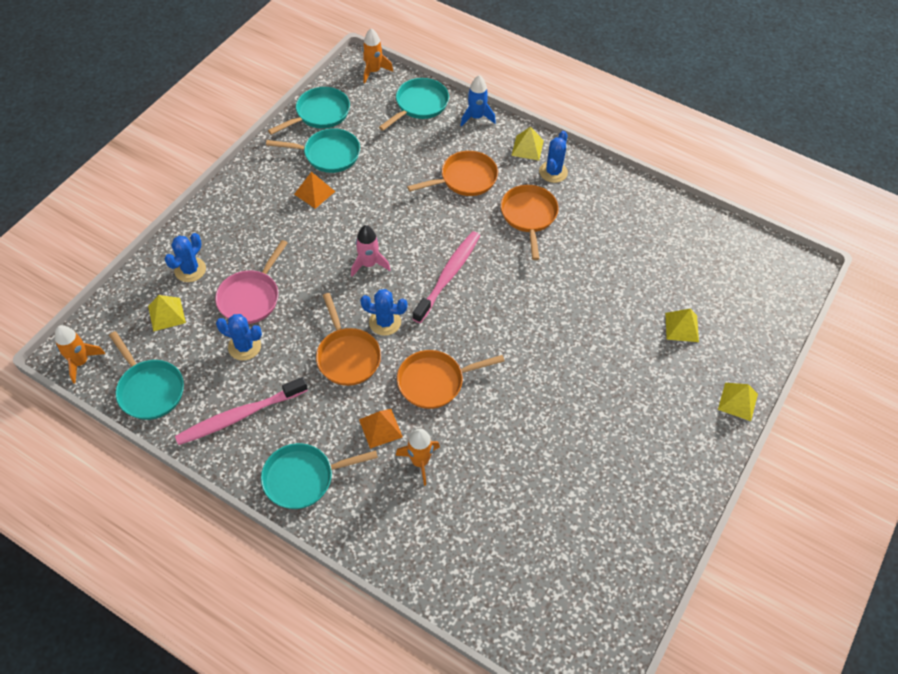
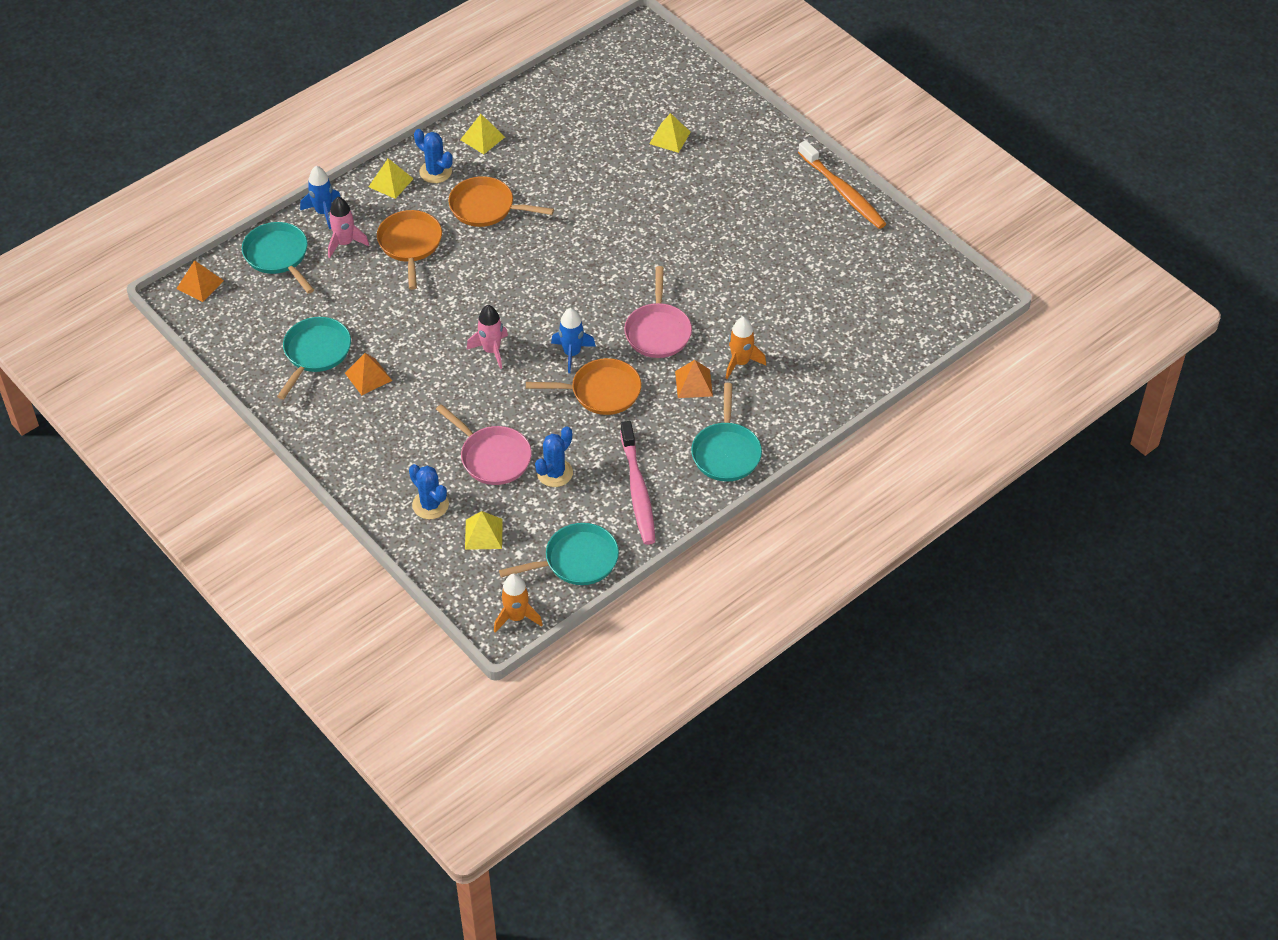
camera: 70 degrees left, 5 degrees down
turquoise pan [268,87,350,135] -> none
blue cactus [360,289,408,336] -> blue rocket [551,308,596,373]
orange rocket [362,28,393,84] -> orange pyramid [176,260,224,302]
orange pan [397,350,505,409] -> pink pan [624,266,692,358]
pink toothbrush [412,231,480,323] -> none
yellow pyramid [718,383,758,421] -> yellow pyramid moved to [460,114,505,154]
none -> pink rocket [328,197,369,258]
none -> orange toothbrush [798,140,886,229]

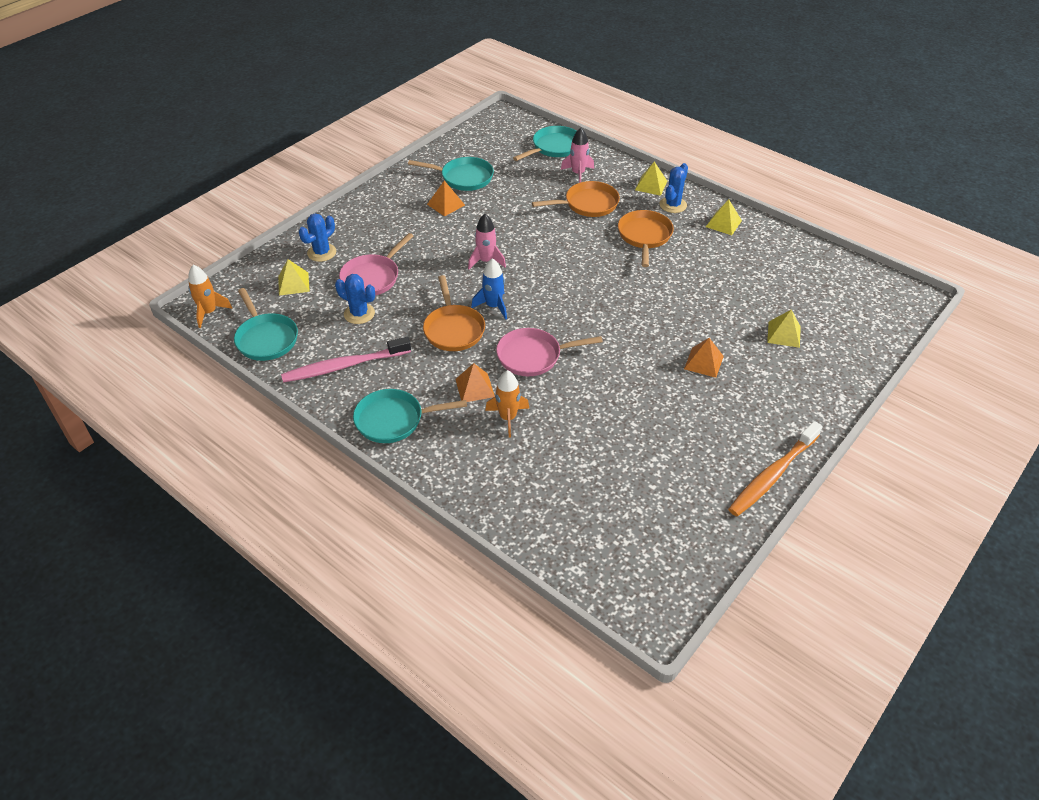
camera: 80 degrees right, 5 degrees down
orange pyramid [176,260,224,302] -> orange pyramid moved to [684,338,724,378]
blue rocket [300,166,340,229] -> none

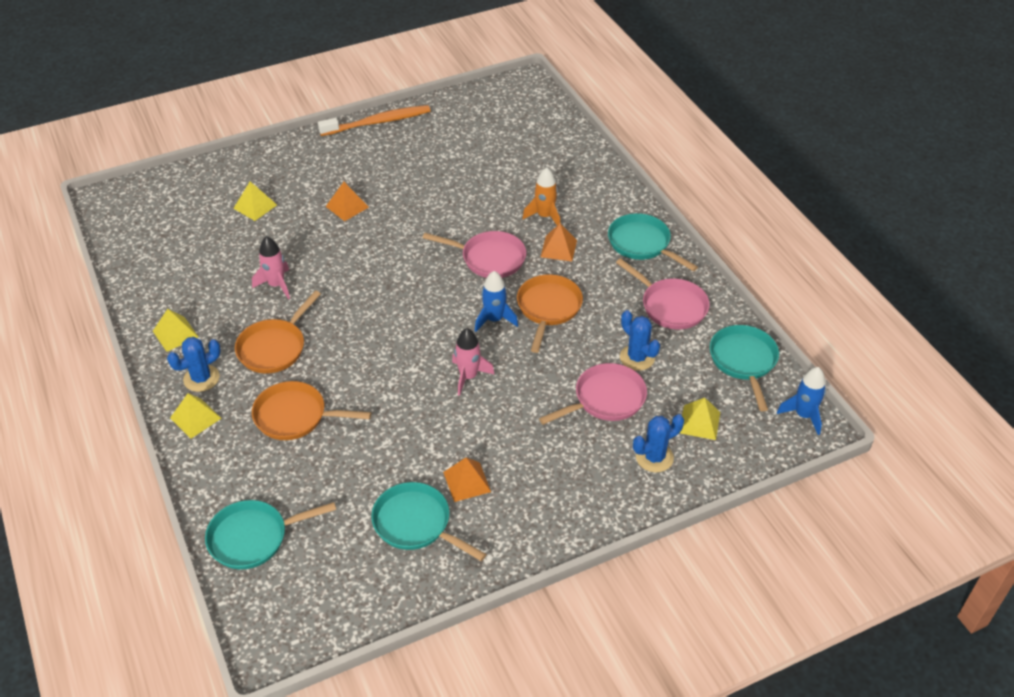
camera: 155 degrees left, 0 degrees up
orange rocket [188,265,232,328] -> blue rocket [777,367,826,435]
pink toothbrush [281,337,411,383] -> pink pan [616,258,710,330]
turquoise pan [353,389,467,443] -> turquoise pan turned 150 degrees counterclockwise [608,213,698,271]
pink rocket [561,128,594,183] -> pink rocket moved to [252,236,290,299]

